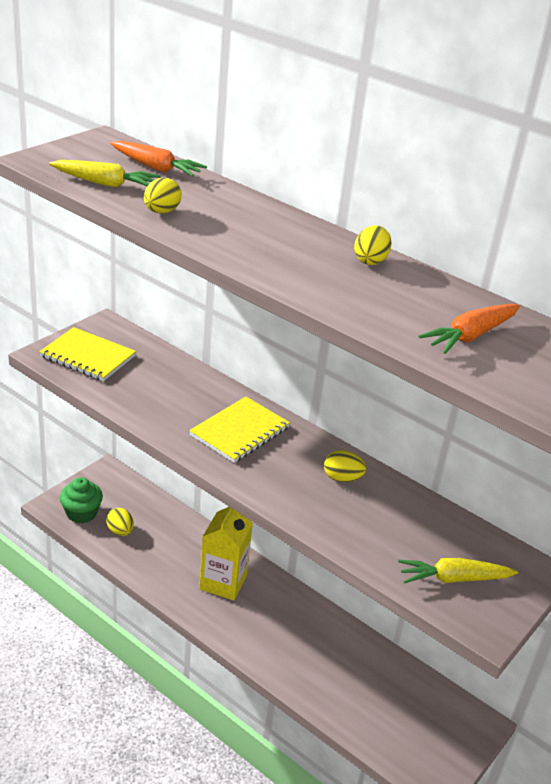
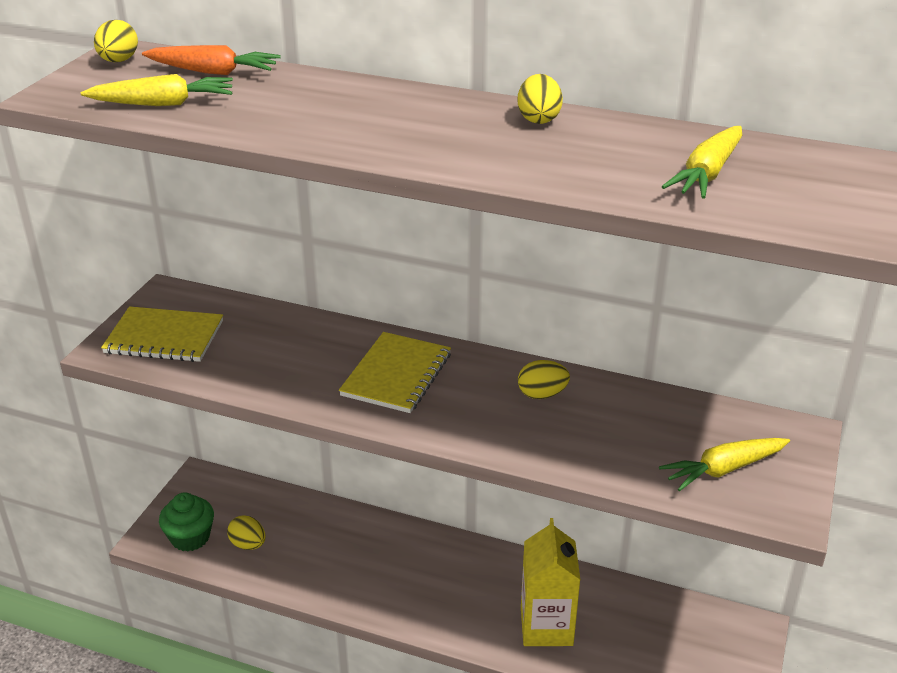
camera: 15 degrees left, 0 degrees up
yellow egg [144,178,182,214] -> yellow egg moved to [94,20,138,62]
yellow carton [199,507,253,600] -> yellow carton moved to [521,518,580,646]
orange carrot [418,304,520,354] -> yellow carrot [662,126,742,199]

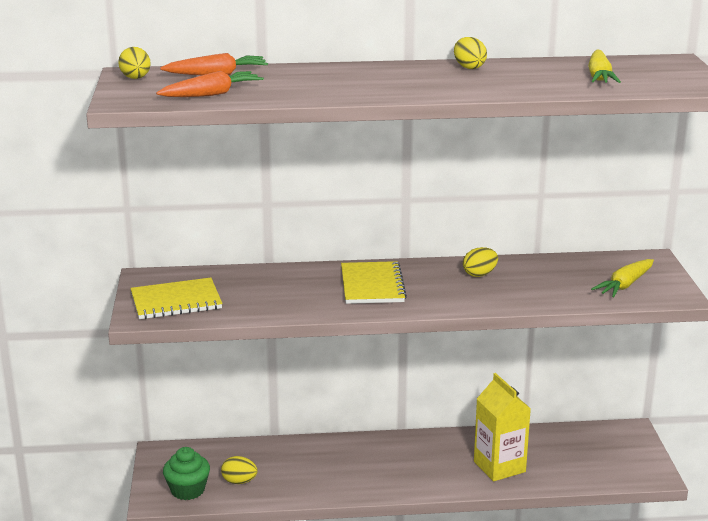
camera: 25 degrees left, 10 degrees down
yellow carrot [81,74,233,106] -> orange carrot [156,71,264,97]

